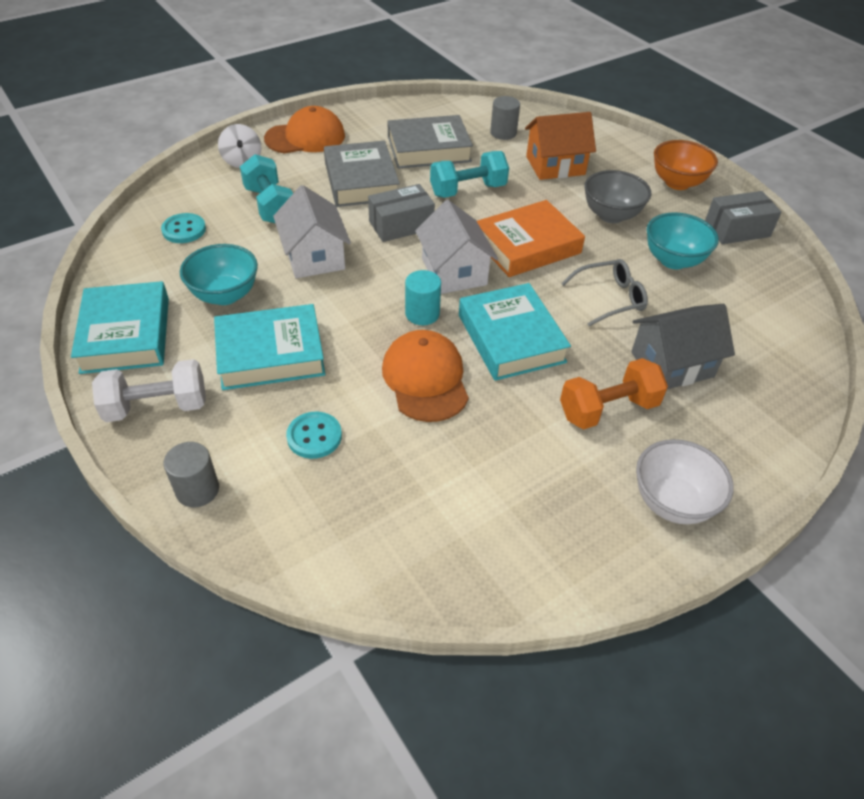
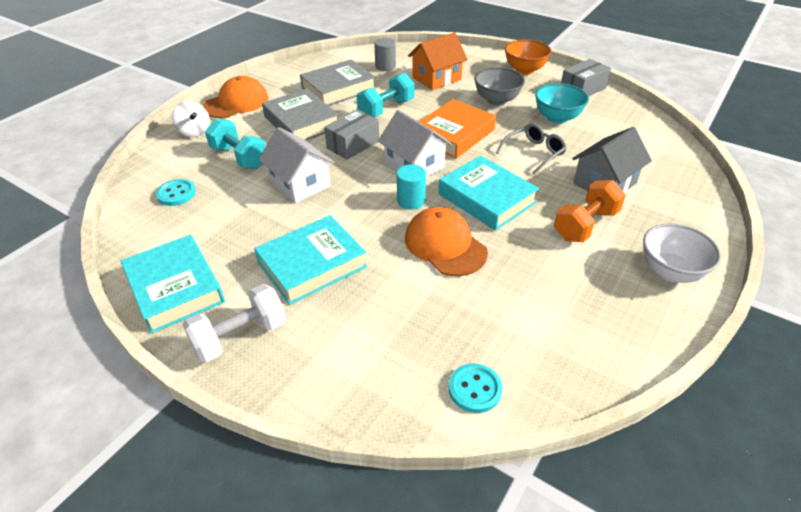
camera: 20 degrees left, 5 degrees down
grey cylinder [164,442,219,507] -> none
turquoise bowl [180,244,258,305] -> none
turquoise button [286,412,342,459] -> turquoise button moved to [449,364,502,413]

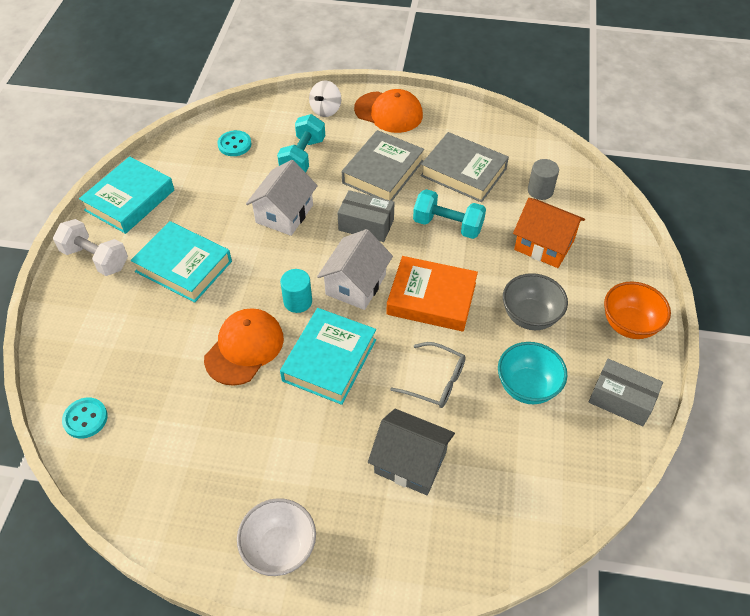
camera: 65 degrees right, 10 degrees up
orange dumbbell [554,180,626,242] -> none

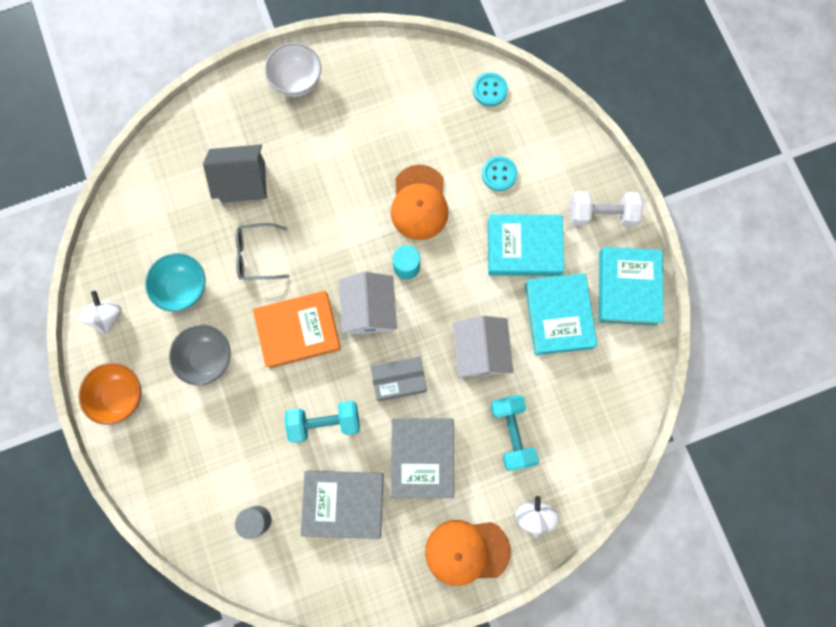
camera: 150 degrees right, 25 degrees up
turquoise button [217,130,252,156] -> turquoise button moved to [482,156,518,191]
turquoise book [280,308,376,405] -> turquoise book moved to [525,273,597,355]
orange house [513,198,585,268] -> none
grey box [589,359,663,426] -> white spinning top [79,291,121,335]

